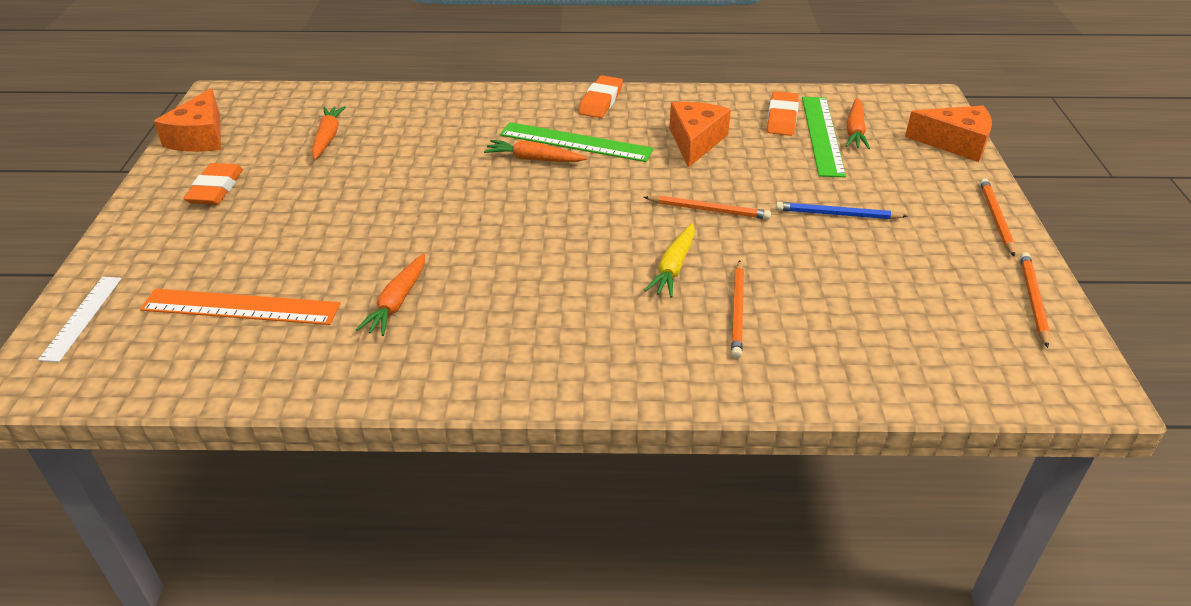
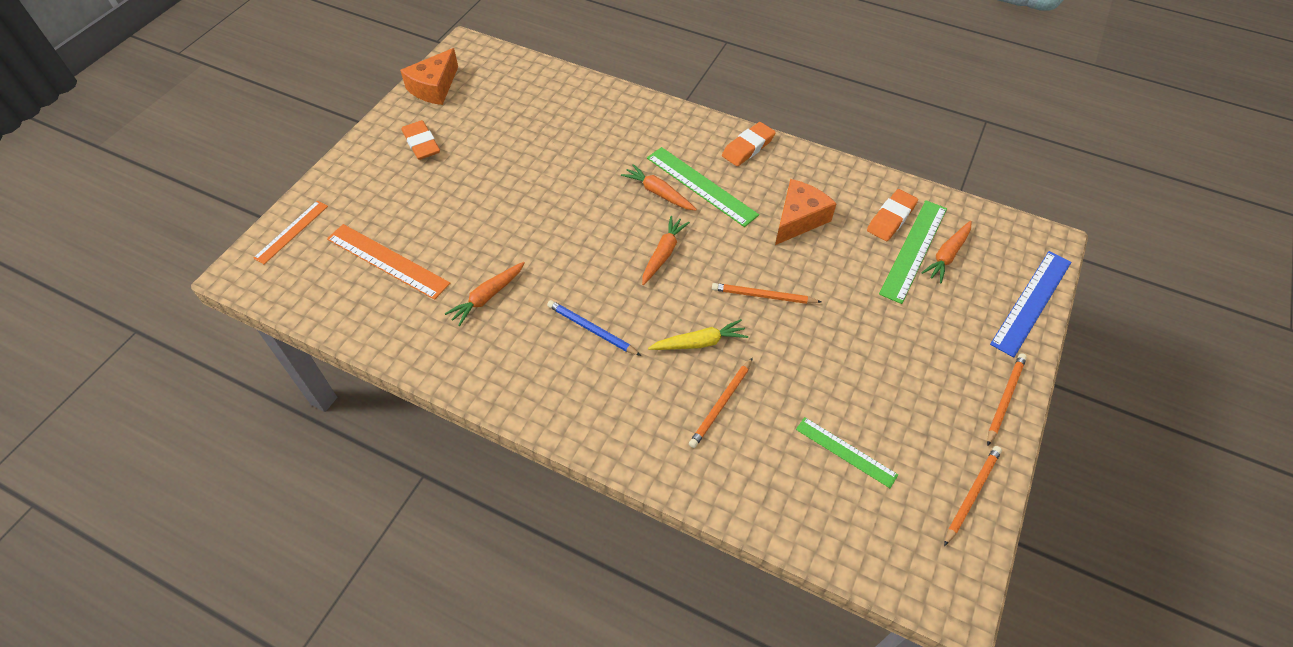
camera: 25 degrees right, 15 degrees up
white ruler [38,277,122,362] -> orange ruler [253,201,328,264]
orange eraser [184,163,243,205] -> orange eraser turned 60 degrees counterclockwise [402,120,440,160]
orange carrot [312,106,346,160] -> orange carrot moved to [642,216,690,285]
orange pencil [643,195,771,220] -> orange pencil turned 150 degrees clockwise [712,283,821,304]
yellow carrot [644,223,695,297] -> yellow carrot turned 150 degrees counterclockwise [648,319,748,350]
blue pencil [776,202,908,219] -> blue pencil moved to [547,300,641,356]
orange cheese [905,106,992,162] -> blue ruler [990,251,1071,358]
none -> green ruler [796,417,898,488]

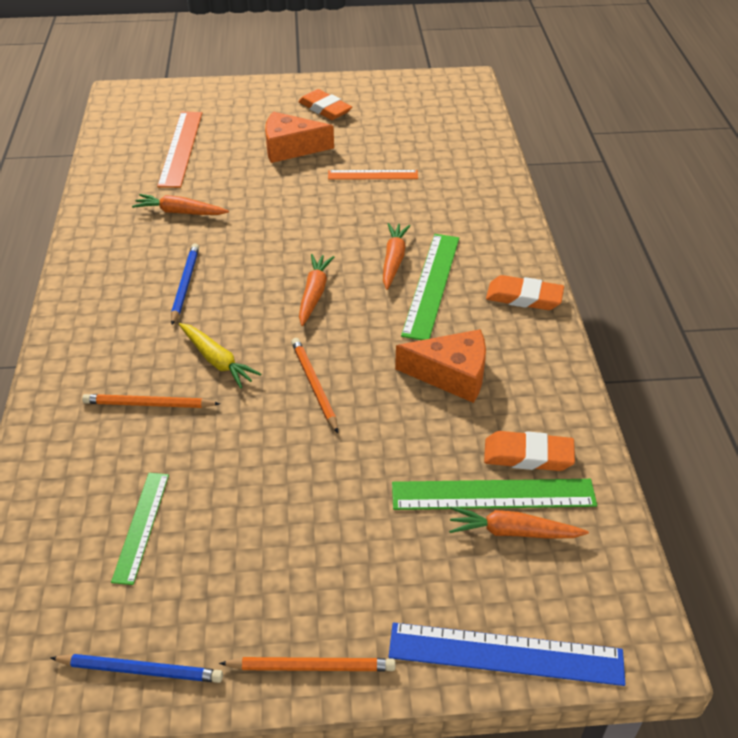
camera: 60 degrees right, 10 degrees down
orange ruler [253,201,328,264] -> orange ruler moved to [328,170,418,179]
orange cheese [400,48,458,105] -> orange cheese moved to [265,111,334,163]
orange eraser [402,120,440,160] -> orange eraser turned 75 degrees counterclockwise [299,89,352,120]
orange carrot [642,216,690,285] -> orange carrot turned 75 degrees counterclockwise [299,254,334,326]
orange pencil [944,446,1002,546] -> blue pencil [51,654,223,683]

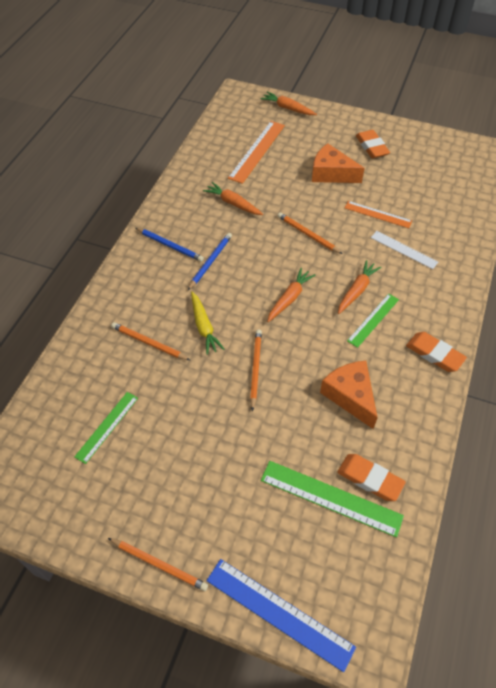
camera: 25 degrees right, 10 degrees up
blue pencil [51,654,223,683] -> blue pencil moved to [136,228,204,262]
orange cheese [395,329,486,403] -> orange cheese turned 150 degrees counterclockwise [320,361,378,429]
green ruler [401,234,459,340] -> green ruler [347,294,399,348], size x0.64
orange carrot [449,507,589,539] -> orange carrot moved to [261,91,317,115]
none -> orange pencil [278,212,342,254]
none -> white ruler [371,231,438,269]

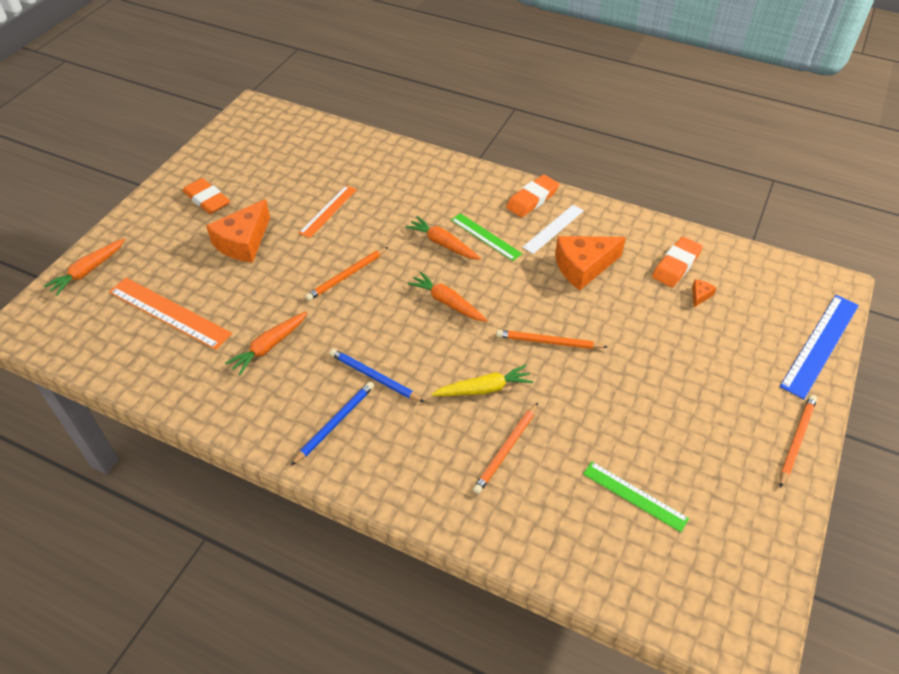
camera: 85 degrees left, 5 degrees down
green ruler [261,461,404,537] -> orange cheese [692,279,716,307]
orange eraser [356,130,390,158] -> orange eraser turned 60 degrees clockwise [182,178,230,214]
white ruler [371,231,438,269] -> white ruler moved to [522,205,584,254]

